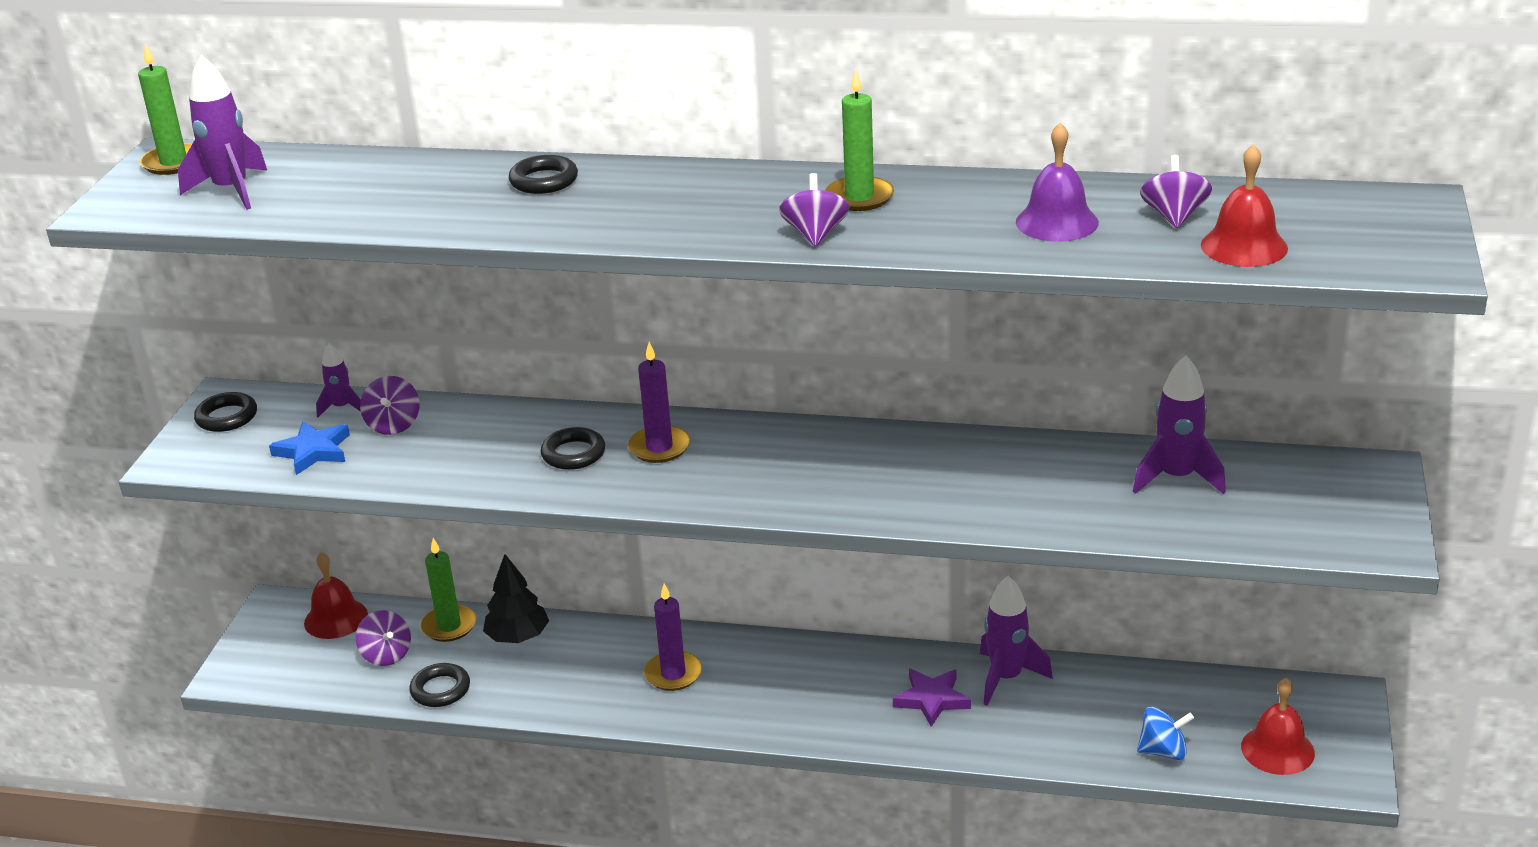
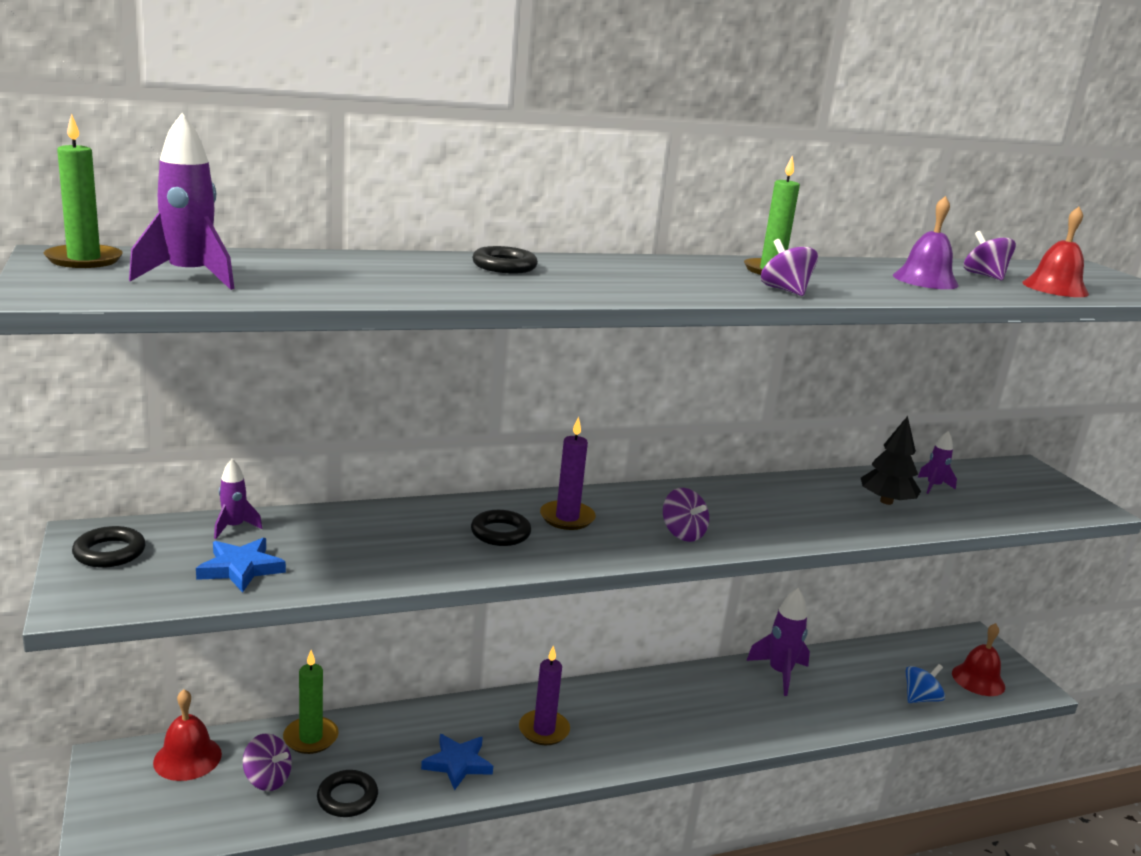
camera: 35 degrees left, 10 degrees down
purple spinning top [360,376,420,435] -> purple spinning top moved to [663,488,709,542]
black tree [483,554,549,643] -> black tree moved to [861,416,921,505]
purple star [893,669,971,727] -> none
purple rocket [1133,355,1226,494] -> purple rocket [918,431,957,494], size x0.58
none -> blue star [421,734,493,790]

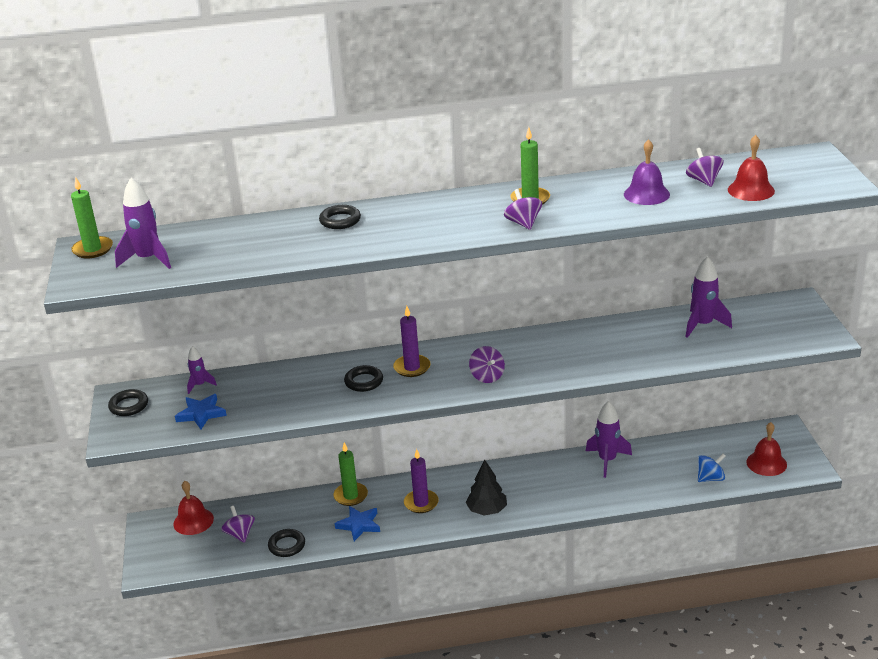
camera: 15 degrees right, 10 degrees up
purple spinning top [243,733,292,791] -> purple spinning top turned 150 degrees counterclockwise [221,506,255,543]
green candle [283,650,339,754] -> green candle moved to [333,443,368,506]
black tree [861,416,921,505] -> black tree moved to [466,459,507,515]
purple rocket [918,431,957,494] -> purple rocket [686,256,732,338], size x1.73

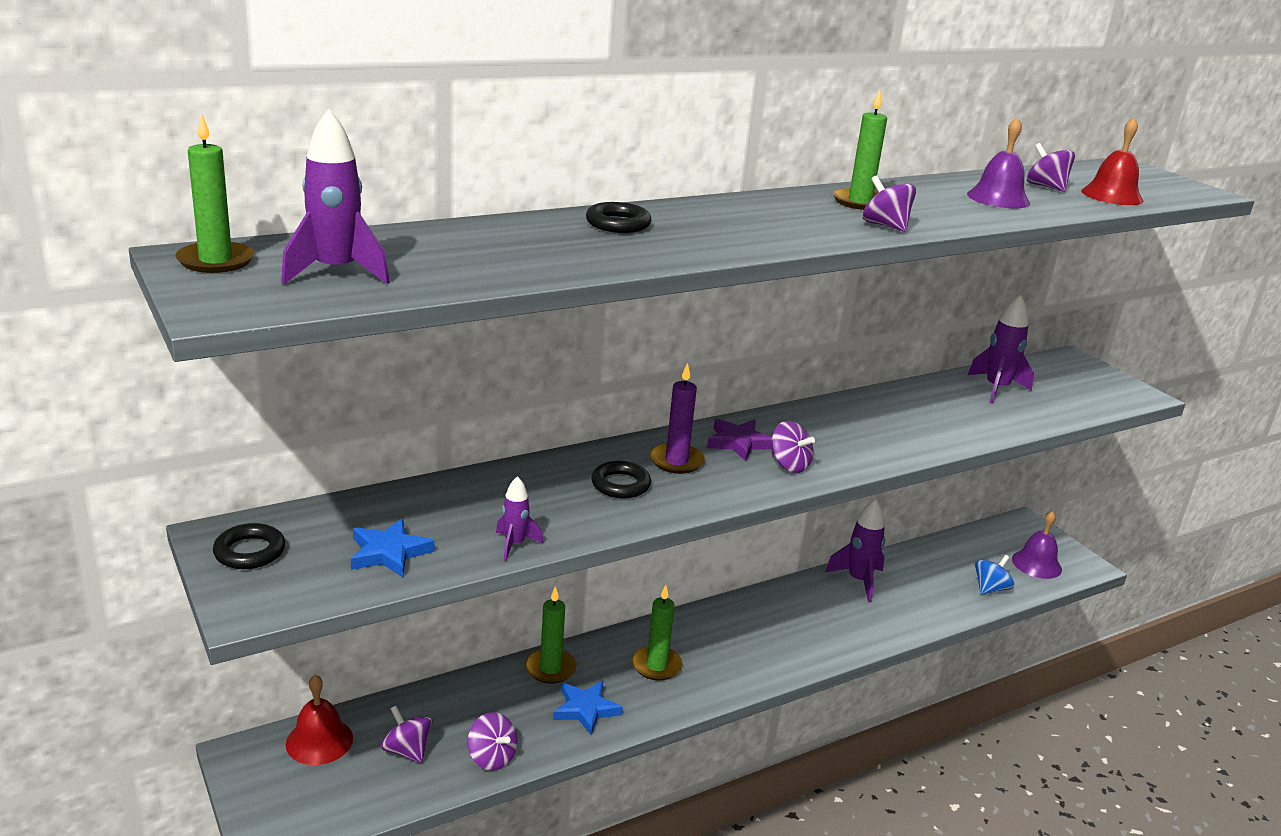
camera: 25 degrees left, 5 degrees down
purple rocket [187,346,217,394] -> purple rocket moved to [496,476,543,561]
black ring [268,529,305,557] -> purple spinning top [467,712,517,770]
purple candle [404,449,439,513] -> green candle [632,585,682,681]
black tree [466,459,507,515] -> none
red bell [746,422,787,476] -> purple bell [1012,510,1062,579]
none -> purple star [707,419,772,461]

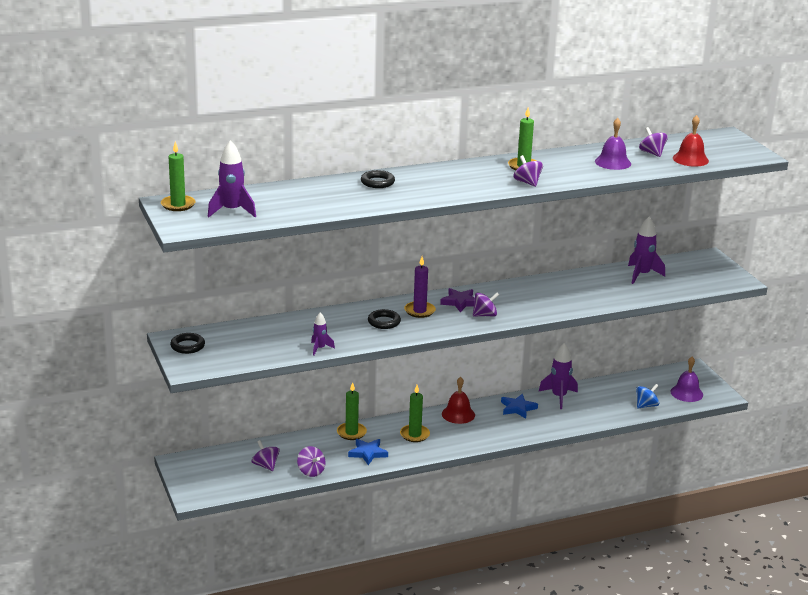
camera: 10 degrees right, 0 degrees up
red bell [286,675,353,765] -> red bell moved to [442,377,475,424]
blue star [351,518,434,577] -> blue star moved to [501,394,538,419]
purple spinning top [771,421,815,473] -> purple spinning top turned 75 degrees counterclockwise [473,292,499,317]

